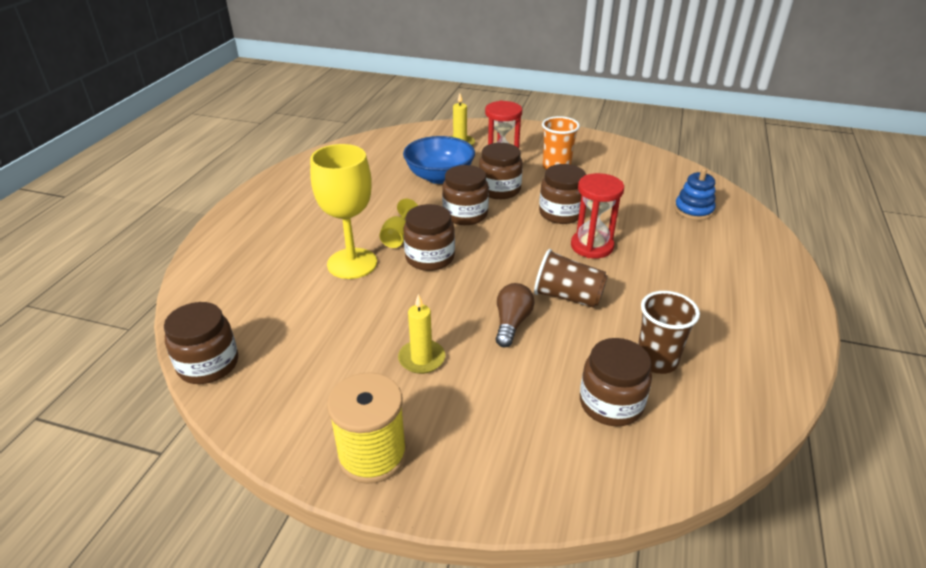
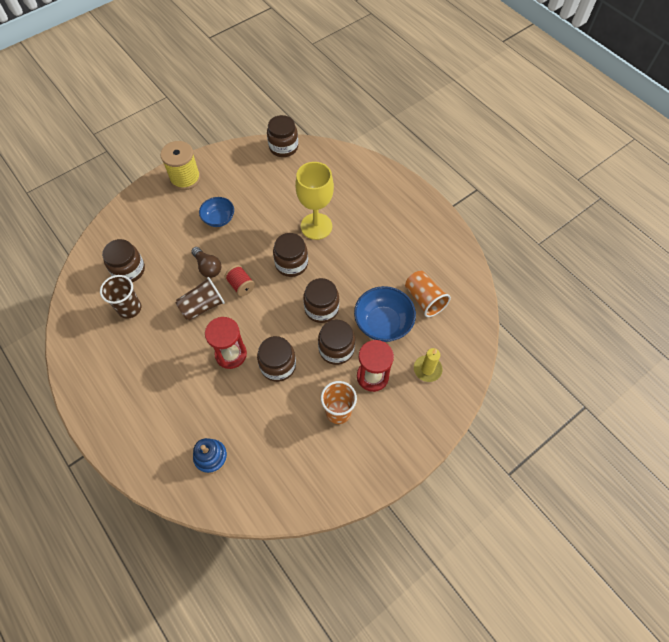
camera: 125 degrees right, 25 degrees up
yellow goblet [380,199,418,248] -> none
yellow candle [398,294,445,374] -> blue bowl [199,197,234,227]
none -> red spool [225,265,255,296]
none -> orange cup [405,271,451,317]

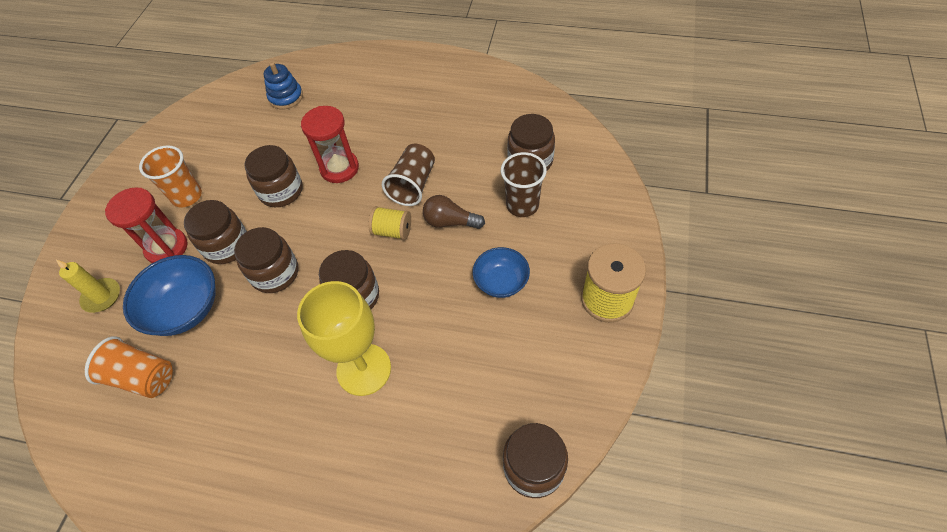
camera: 145 degrees right, 5 degrees down
brown cup [100,275,141,319] -> brown cup moved to [501,152,547,217]
red spool [225,265,255,296] -> yellow spool [368,206,411,240]

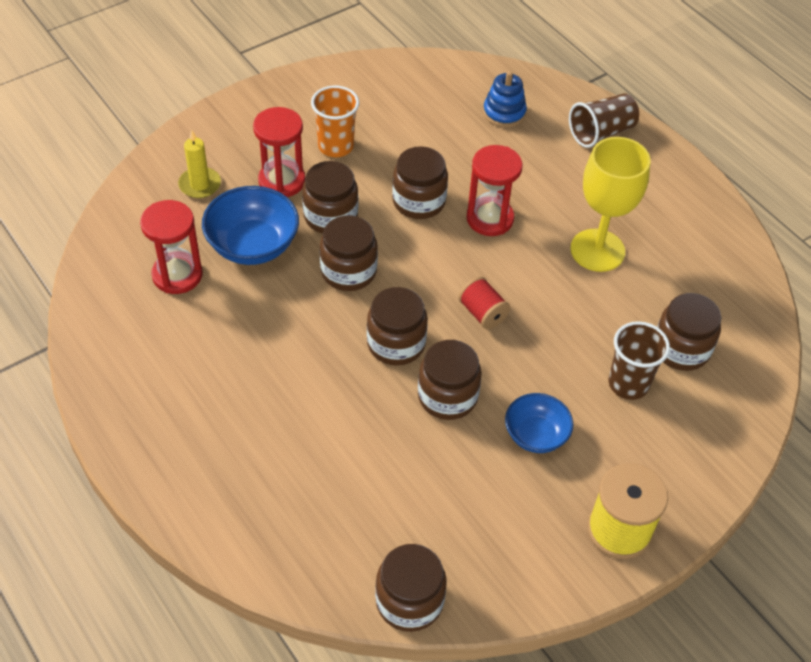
camera: 35 degrees right, 5 degrees down
orange cup [85,336,173,398] -> red hourglass [140,200,203,294]
yellow goblet [297,281,391,396] -> yellow goblet moved to [570,137,650,272]
yellow spool [368,206,411,240] -> red spool [458,276,511,329]
brown cup [382,144,435,206] -> brown cup moved to [569,93,639,148]
brown light bulb [423,195,485,229] -> none
none -> brown jar [418,340,482,420]

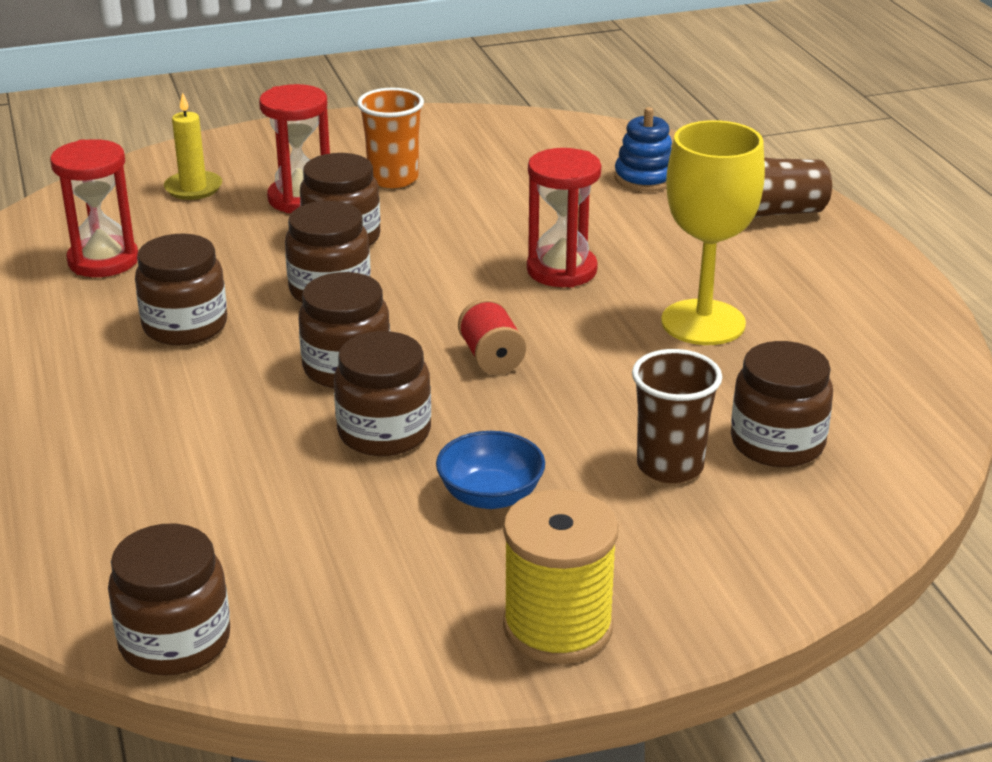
camera: 20 degrees right, 20 degrees down
blue bowl [202,186,299,265] -> none
brown jar [392,146,448,219] -> brown jar moved to [135,234,227,345]

